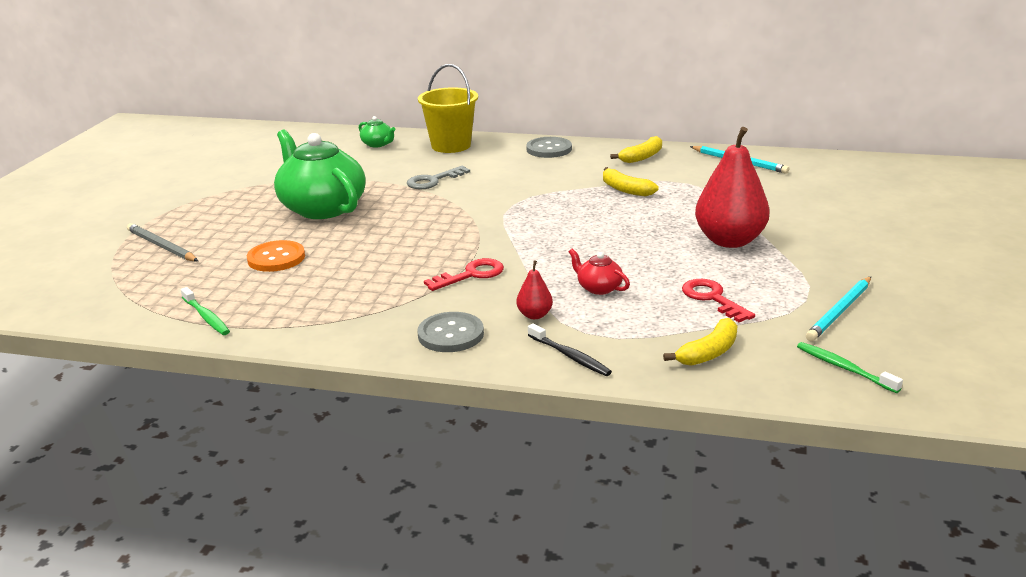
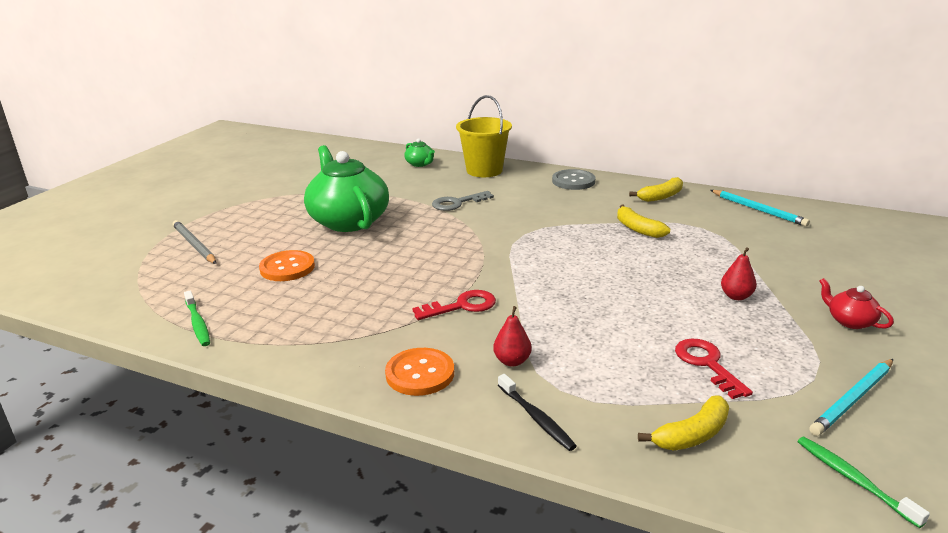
camera: 10 degrees right, 0 degrees up
grey button [417,312,484,352] -> orange button [385,348,454,396]
red teapot [569,249,630,295] -> red teapot moved to [819,278,894,329]
red pear [695,127,770,248] -> red pear [721,247,757,300], size x0.44

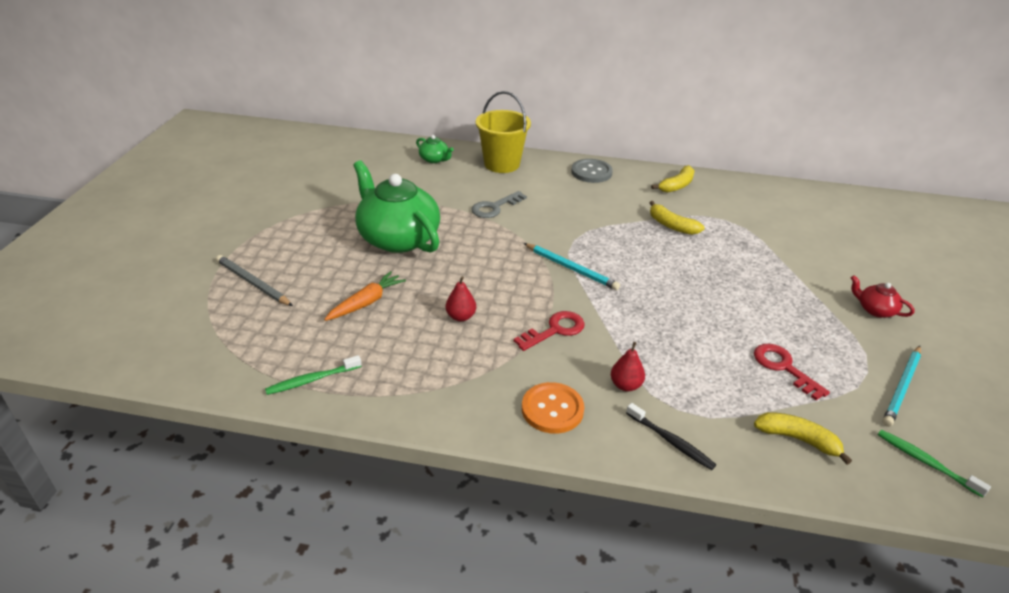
camera: 15 degrees left, 10 degrees up
green toothbrush [184,291,210,346] -> green toothbrush turned 105 degrees clockwise [265,355,362,395]
orange button [259,250,315,281] -> orange carrot [324,271,406,321]
yellow banana [638,396,729,451] -> yellow banana turned 105 degrees counterclockwise [754,412,852,465]
turquoise pencil [711,190,810,227] -> turquoise pencil moved to [523,243,620,290]
red pear [721,247,757,300] -> red pear moved to [446,276,476,321]

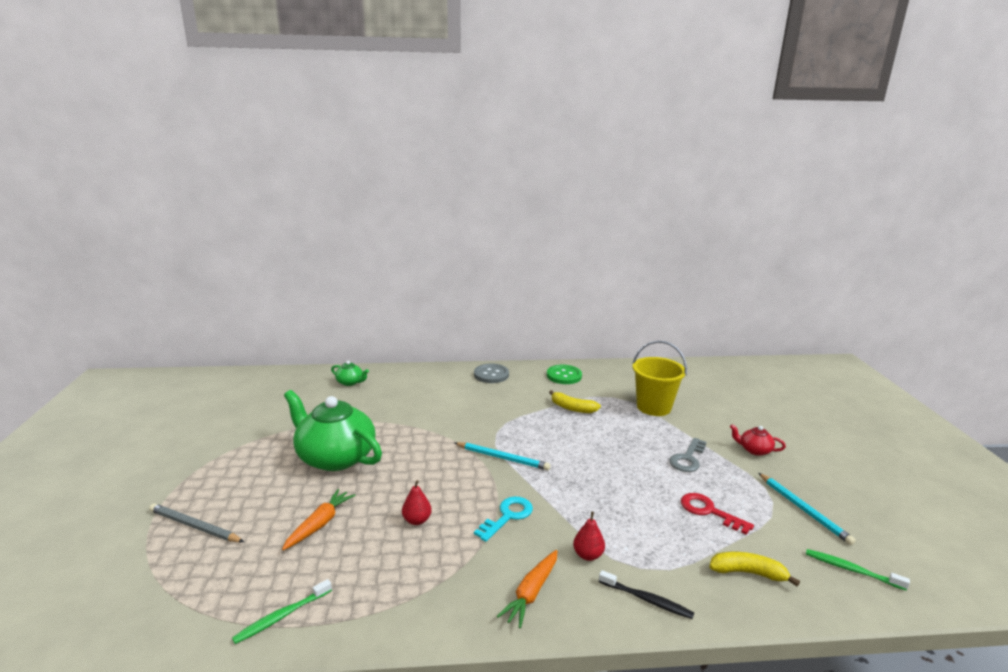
camera: 15 degrees left, 15 degrees down
grey key [471,191,527,218] -> grey key moved to [669,438,707,472]
yellow bucket [476,91,531,173] -> yellow bucket moved to [632,341,687,416]
red key [514,311,585,351] -> turquoise key [474,496,533,542]
orange button [522,382,584,434] -> orange carrot [496,550,557,628]
yellow banana [651,165,695,193] -> green button [547,365,582,384]
turquoise pencil [883,346,921,427] -> turquoise pencil turned 45 degrees counterclockwise [759,473,856,545]

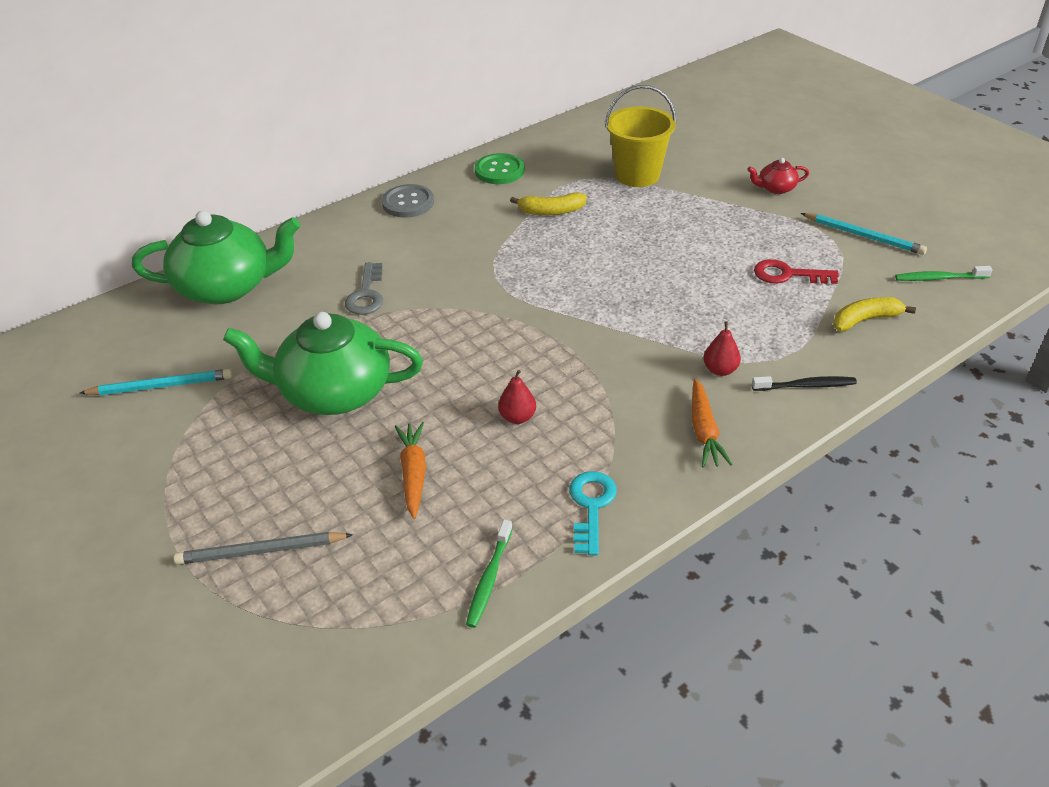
camera: 30 degrees left, 20 degrees up
green teapot [331,361,369,386] -> green teapot [132,211,300,304], size x2.35
turquoise pencil [455,442,551,470] -> turquoise pencil moved to [80,369,232,395]
turquoise key [474,496,533,542] -> turquoise key moved to [569,471,617,555]
grey key [669,438,707,472] -> grey key moved to [345,262,383,315]

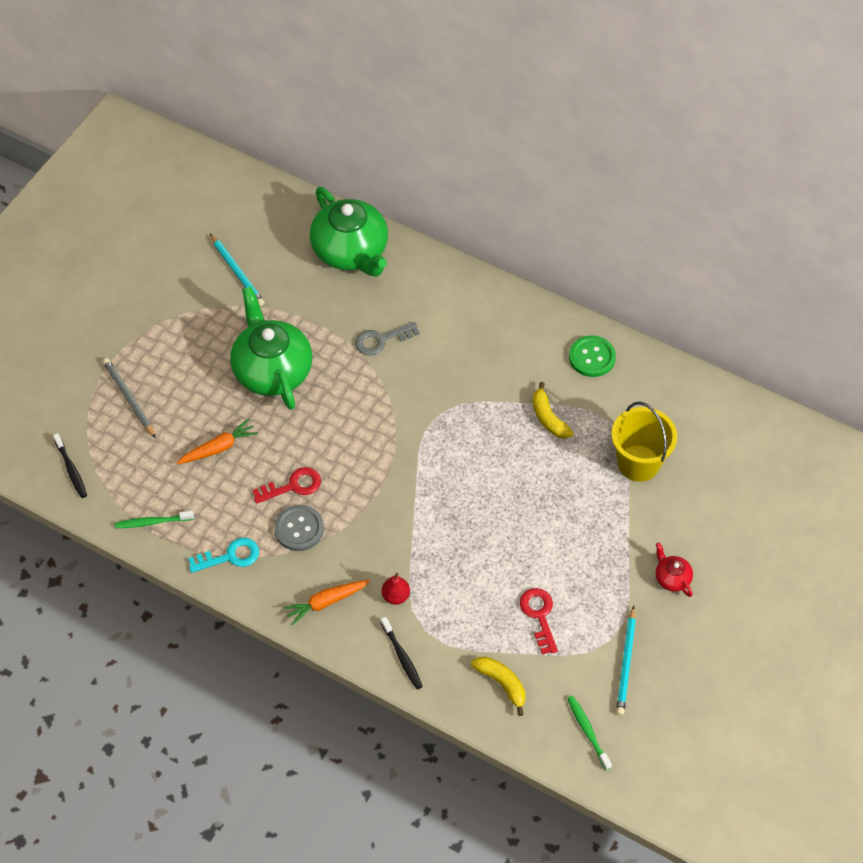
camera: 65 degrees right, 15 degrees up
grey button [382,184,434,218] -> grey button moved to [274,505,324,551]
red pear [498,370,536,424] -> red key [252,467,321,504]
none -> black toothbrush [53,433,87,498]

